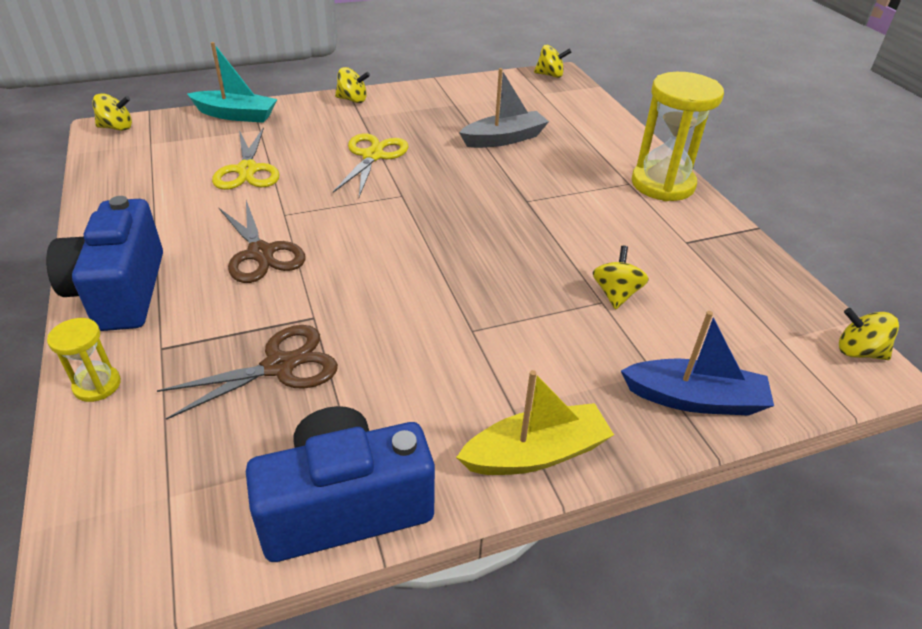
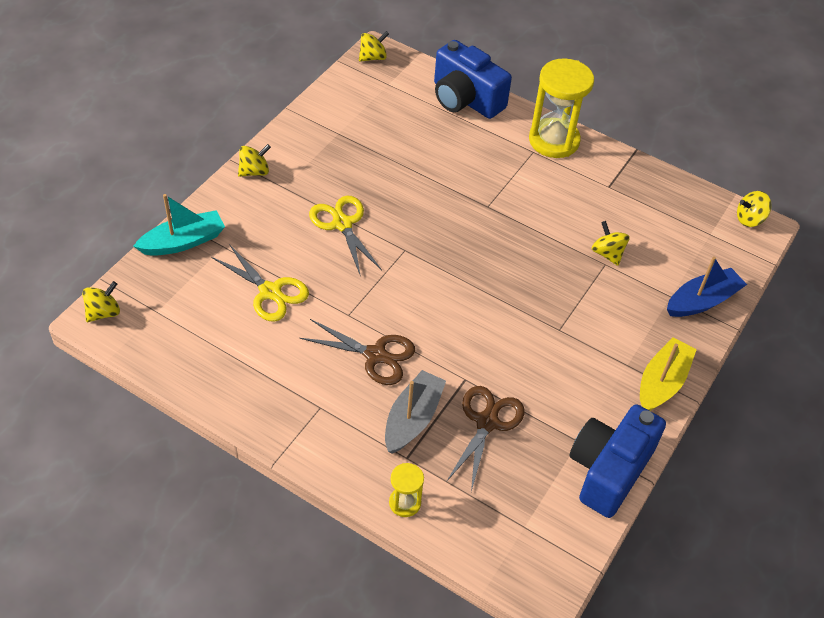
camera: 40 degrees left, 10 degrees up
blue camera [46,196,163,331] -> blue camera moved to [434,40,512,119]
grey boat [459,68,549,148] -> grey boat moved to [385,370,446,454]

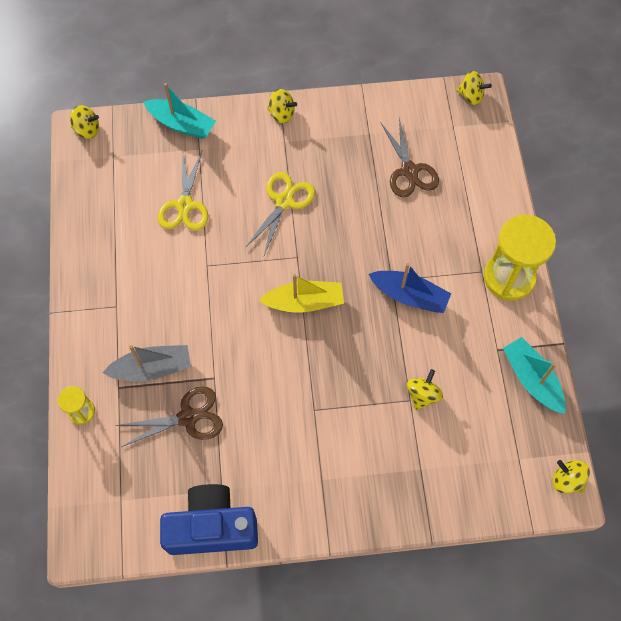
camera: 55 degrees right, 15 degrees up
brown scissors [300,319,415,385] -> brown scissors moved to [380,118,439,197]
blue camera [434,40,512,119] -> none
yellow boat [640,337,697,411] -> yellow boat moved to [259,274,344,313]
blue boat [667,256,747,317] -> blue boat moved to [368,263,451,313]
none -> turquoise boat [503,337,566,414]

